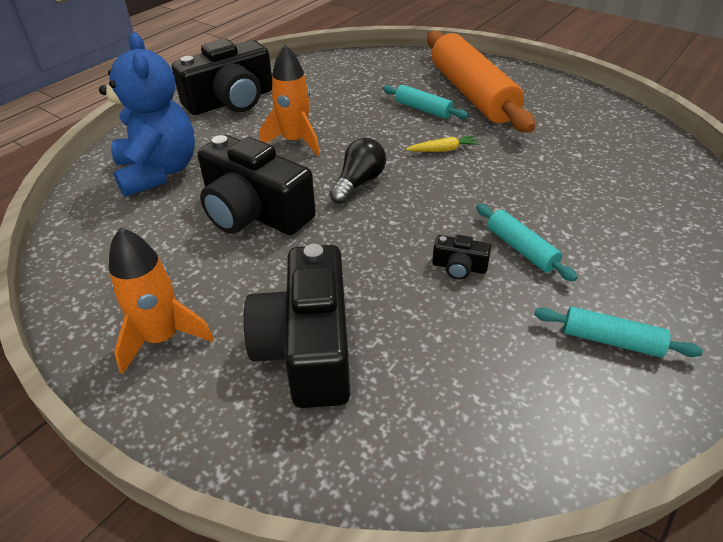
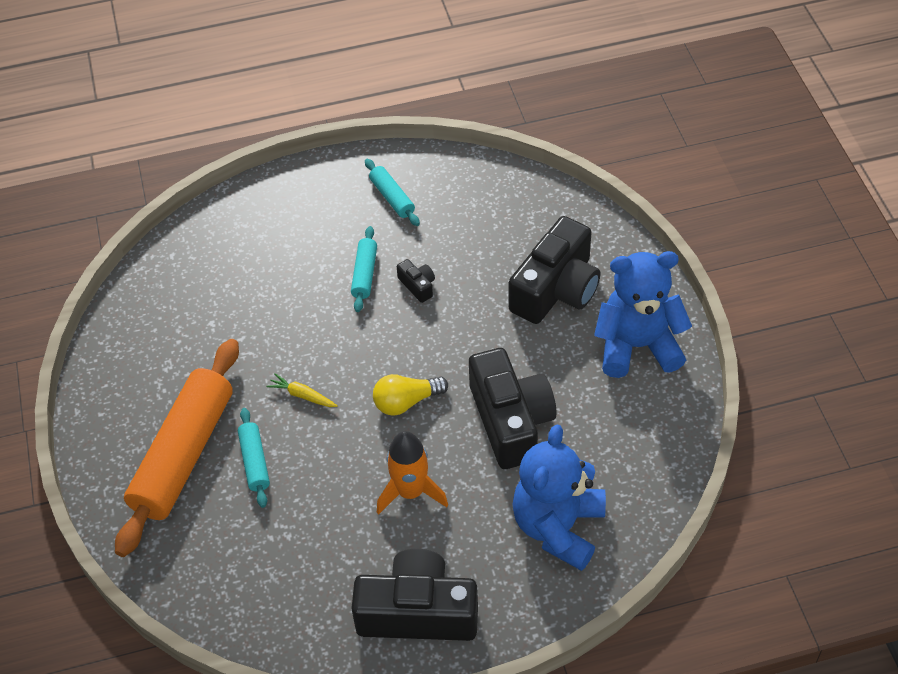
camera: 140 degrees left, 10 degrees up
orange rocket [109,228,214,374] -> blue teddy bear [594,251,692,378]
black light bulb [329,138,386,204] -> yellow light bulb [373,374,448,416]

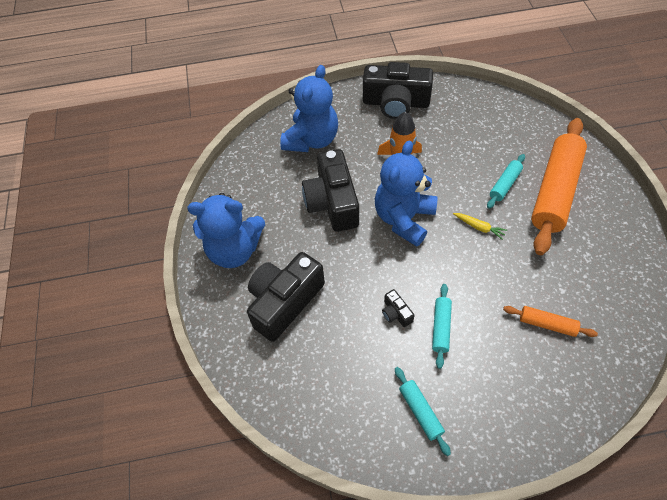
camera: 175 degrees left, 5 degrees up
turquoise rolling pin [238,408,270,508] -> turquoise rolling pin turned 45 degrees clockwise [487,154,525,209]
yellow light bulb [373,374,448,416] -> blue teddy bear [375,141,438,247]
none -> orange rolling pin [503,306,598,337]

